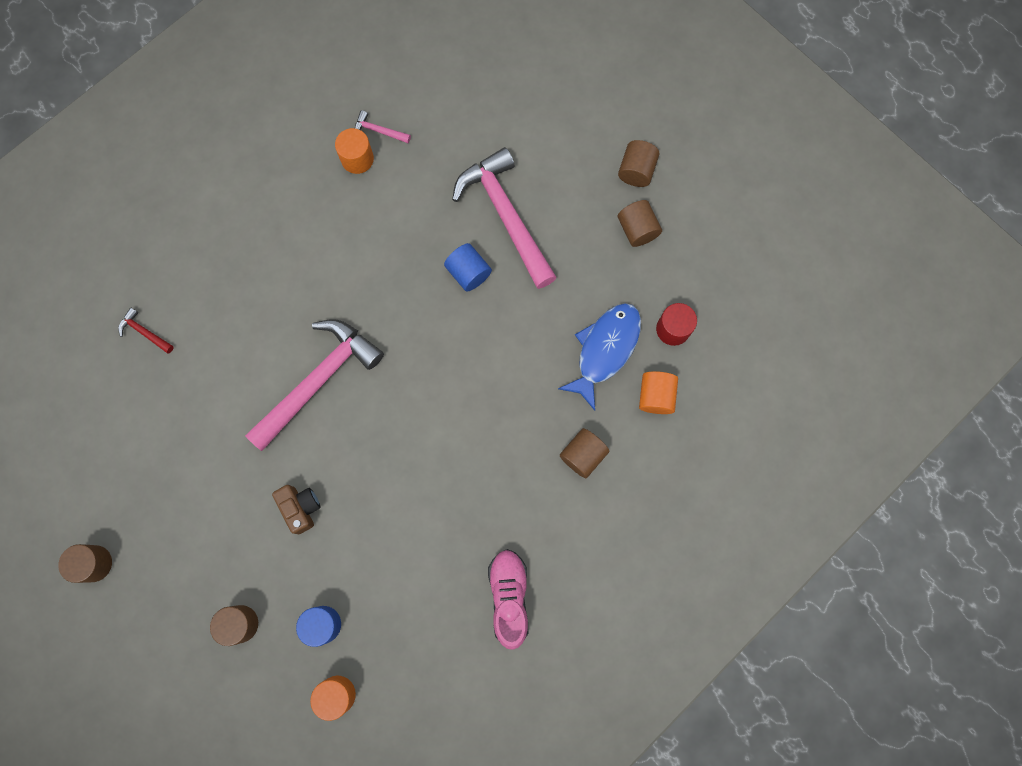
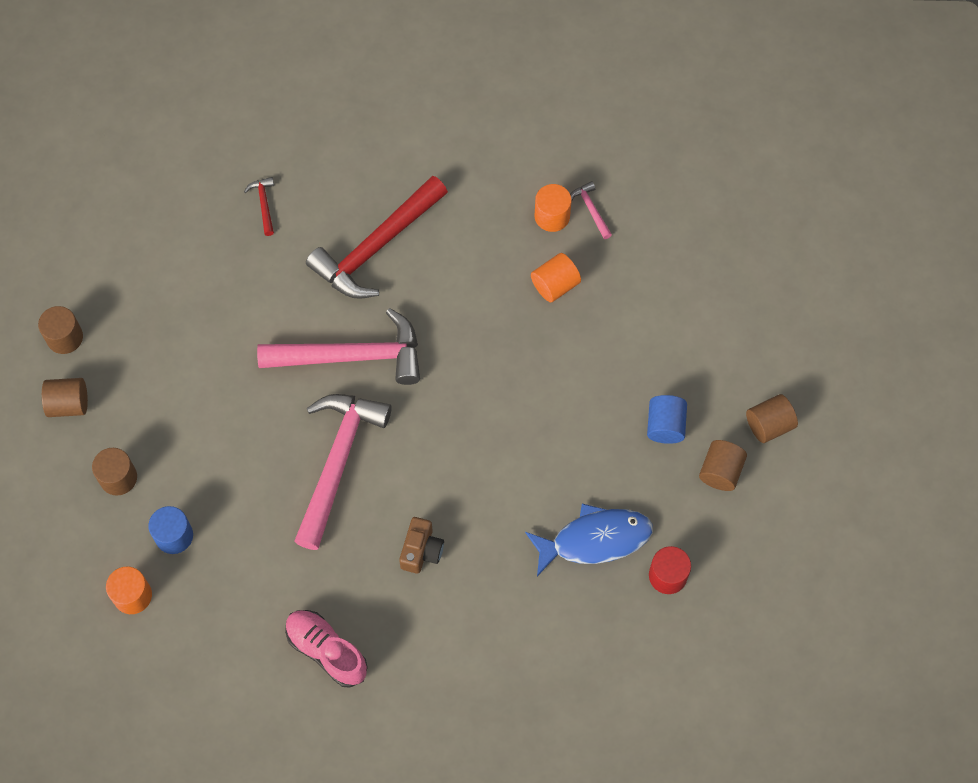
camera: 45 degrees right, 10 degrees down
brown camera [272,485,321,534] -> brown camera moved to [399,517,444,574]
blue cylinder [444,243,492,292] -> blue cylinder moved to [647,395,687,444]
pink hammer [452,147,557,289] -> pink hammer moved to [294,394,392,550]
pink shoe [488,549,528,650] -> pink shoe turned 90 degrees counterclockwise [285,610,368,688]
brown cylinder [559,428,610,478] -> brown cylinder moved to [42,378,88,417]
orange cylinder [639,371,678,414] -> orange cylinder moved to [531,253,581,302]
none -> red hammer [306,176,448,299]

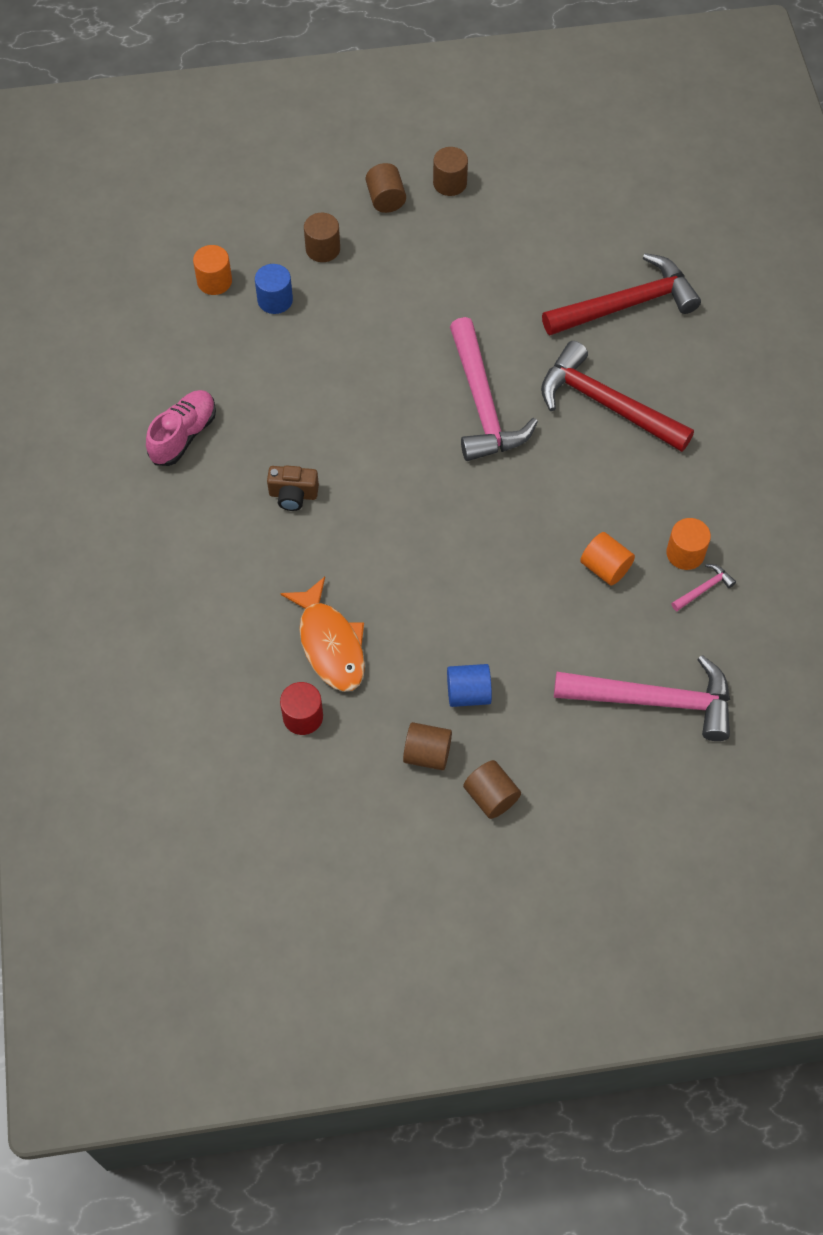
camera: 80 degrees right, 5 degrees down
red hammer [244,177,274,236] -> red hammer [542,253,701,335], size x2.48
pink hammer [294,394,392,550] -> pink hammer moved to [554,655,730,741]
blue fish [525,504,653,576] -> orange fish [280,577,365,692]

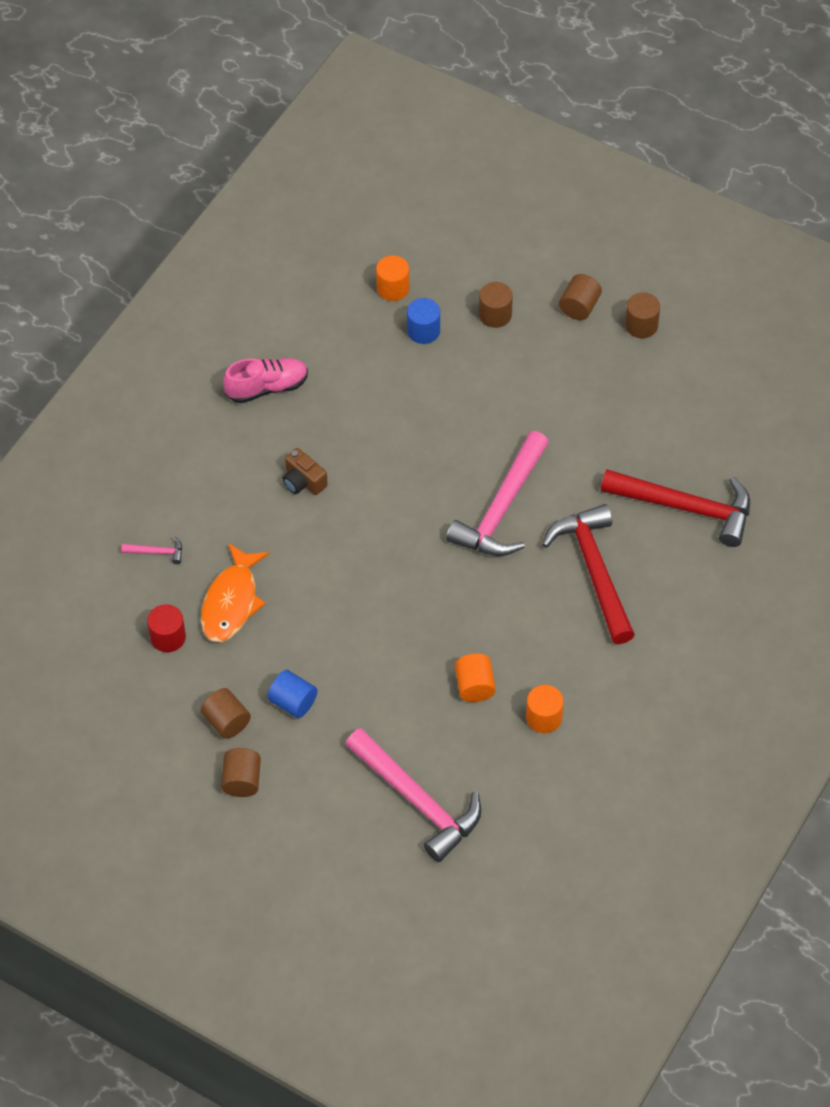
camera: 40 degrees right, 5 degrees down
pink hammer [671,564,736,611] -> pink hammer moved to [121,536,182,564]

